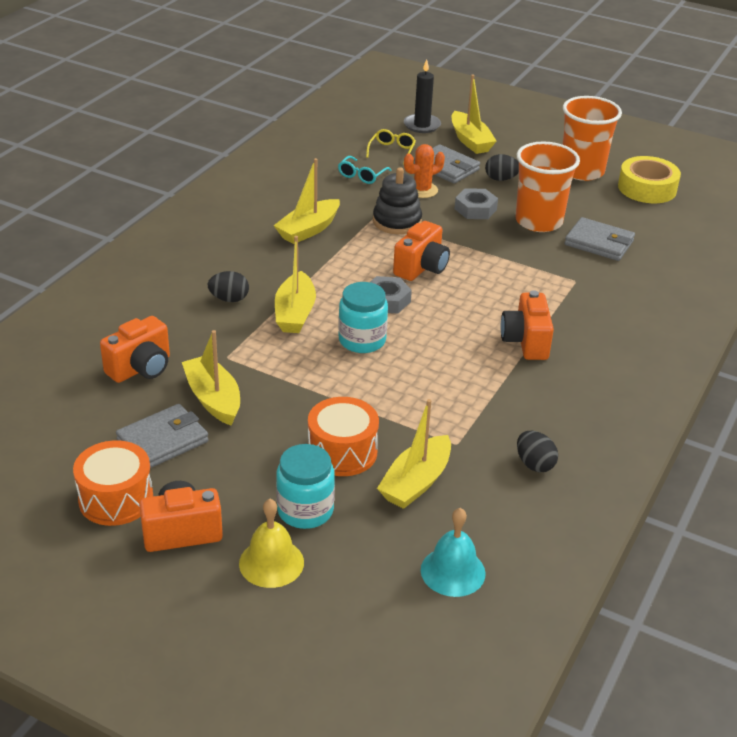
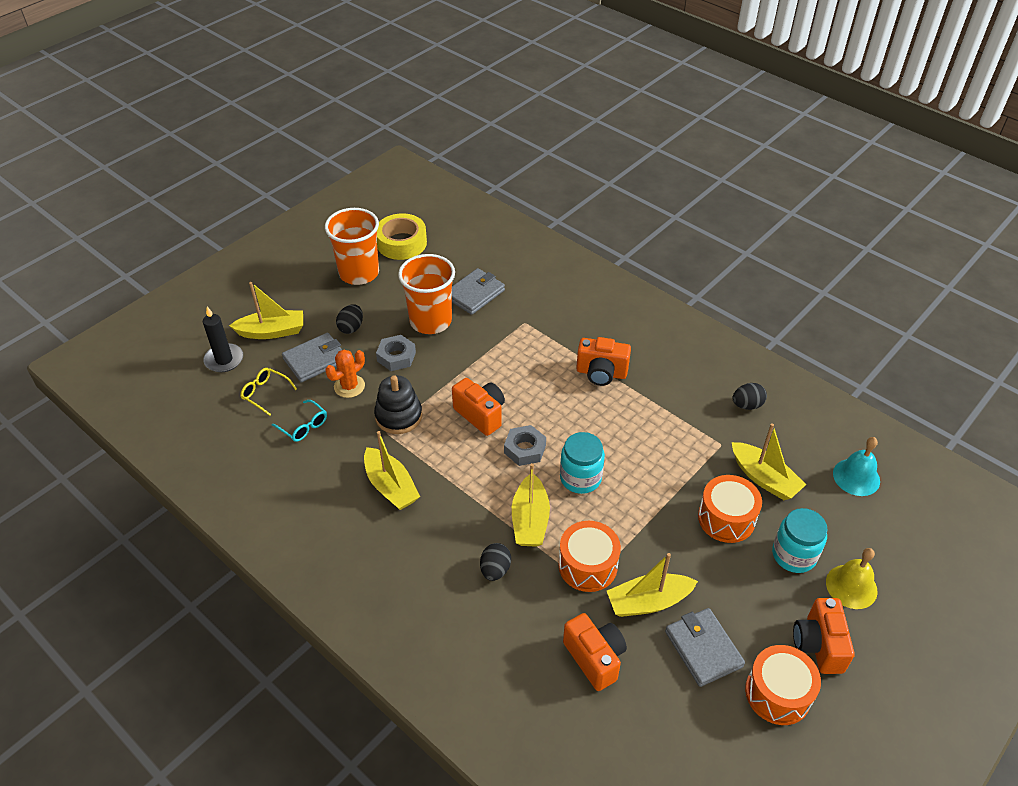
camera: 75 degrees left, 10 degrees up
yellow boat [275,236,316,333] -> yellow boat turned 75 degrees clockwise [512,463,550,547]
orange cactus [404,144,445,198] -> orange cactus turned 60 degrees clockwise [325,350,365,398]
none -> orange drum [559,521,621,592]

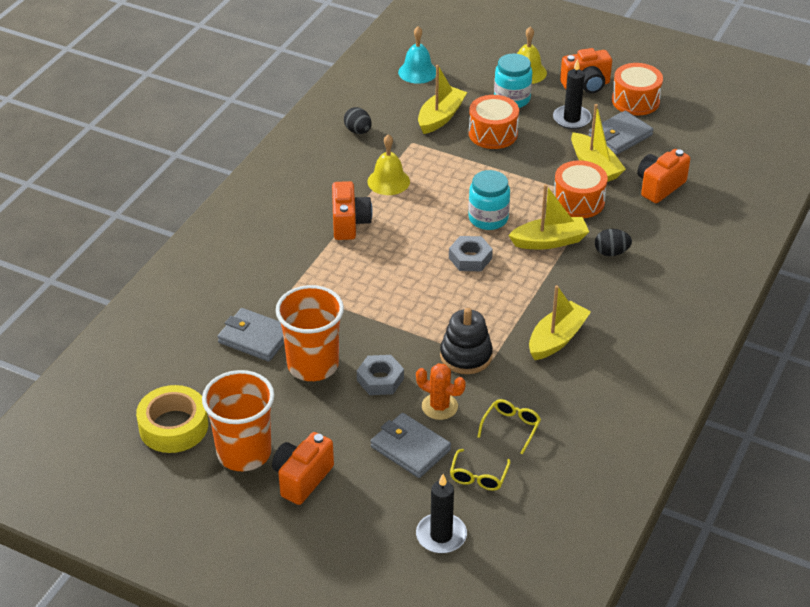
camera: 105 degrees left, 5 degrees down
yellow boat [229,282,303,339] -> none
turquoise glasses [271,400,327,442] -> yellow glasses [477,399,541,454]
black egg [336,304,363,334] -> none
orange camera [452,378,505,436] -> orange camera moved to [272,432,334,505]
none -> yellow bell [367,134,410,195]
none -> black candle [553,59,592,129]

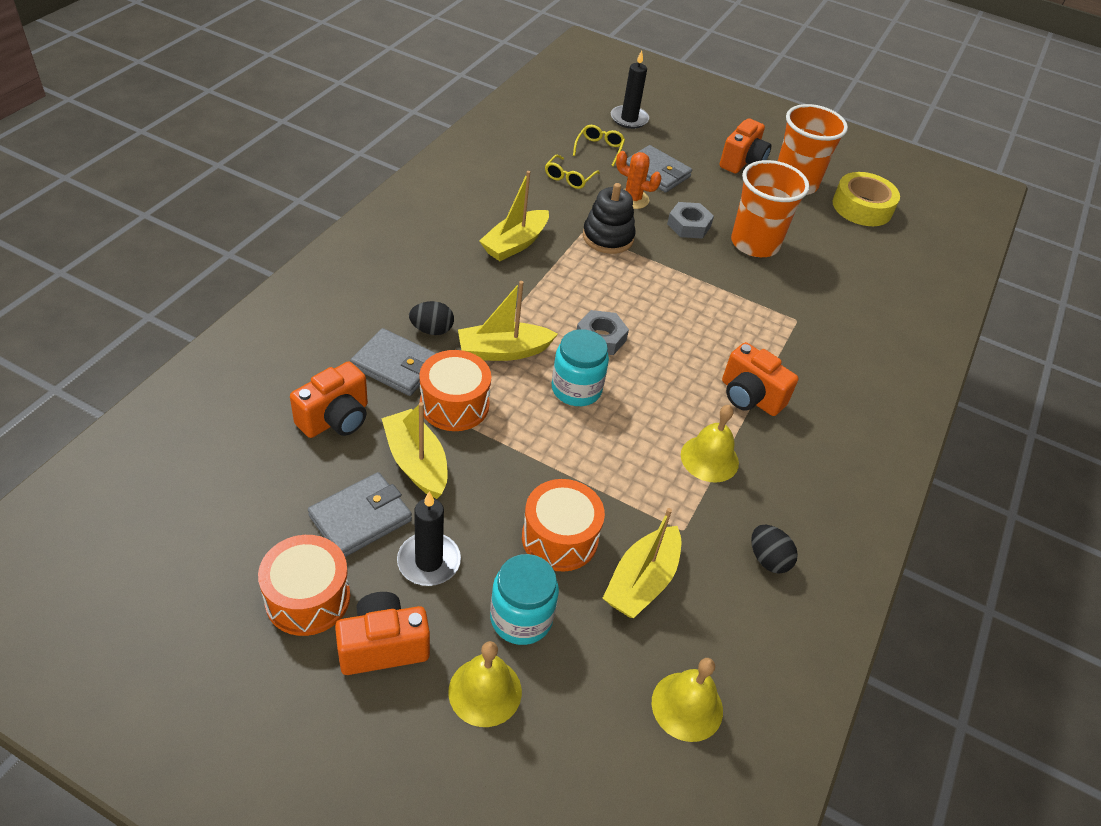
camera: 175 degrees right, 5 degrees up
grey wallet [217,308,284,362] -> grey wallet moved to [350,328,436,396]
orange camera [332,181,373,240] -> orange camera turned 45 degrees counterclockwise [722,342,799,416]
turquoise bell [398,26,436,84] -> yellow bell [652,658,723,742]

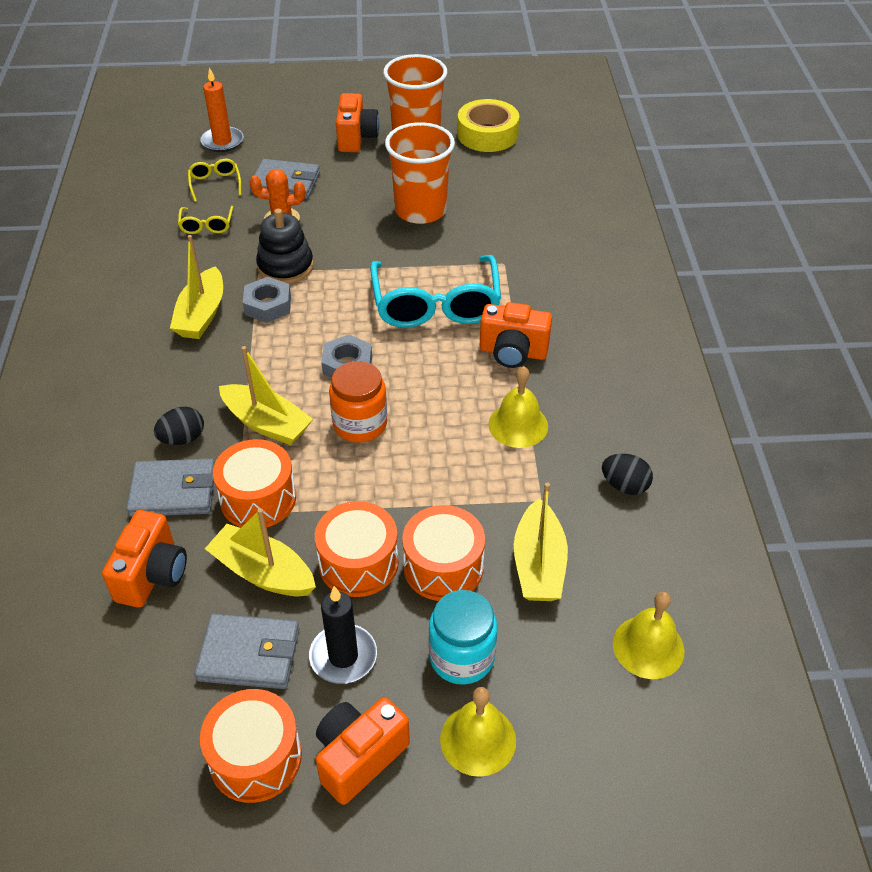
camera: 25 degrees left, 0 degrees up
grey wallet [308,472,412,557] -> grey wallet turned 75 degrees clockwise [194,614,299,689]
yellow boat [458,281,558,361] -> yellow boat turned 105 degrees counterclockwise [219,346,313,445]
turquoise jar [551,329,609,406] -> orange jar [329,361,387,443]
black candle [611,50,649,129] -> orange candle [200,67,243,152]
grey nut [667,202,714,239] -> grey nut moved to [243,277,291,323]
none -> orange drum [315,501,399,597]
none -> turquoise glasses [370,255,501,328]

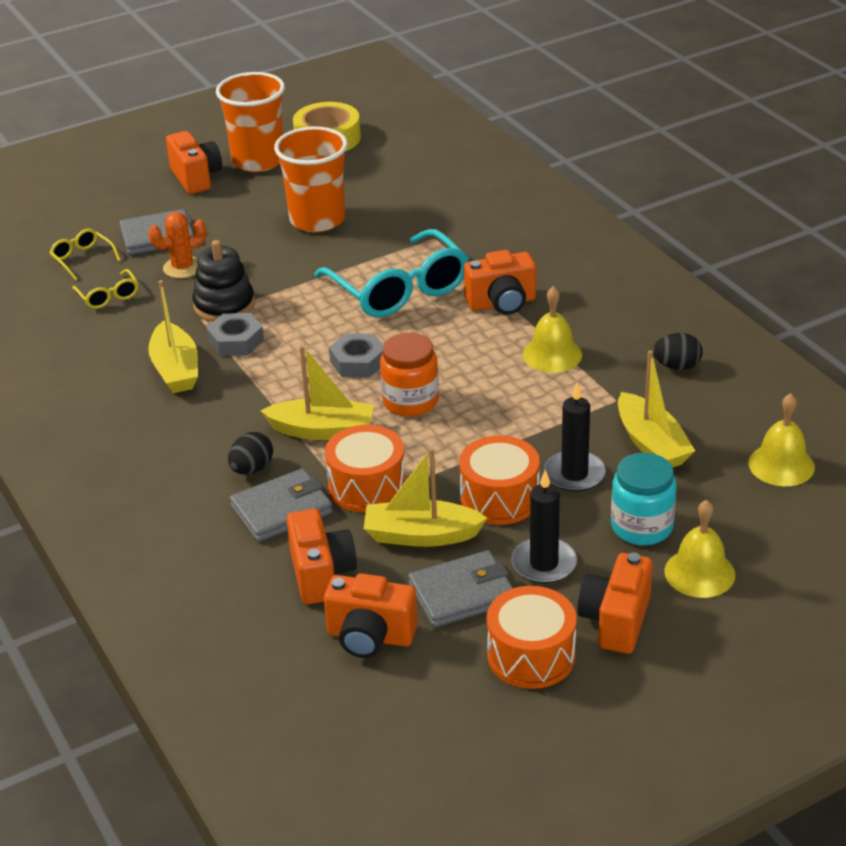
camera: 25 degrees left, 10 degrees down
orange candle [200,67,243,152] -> none
orange drum [402,505,485,601] -> black candle [544,383,606,492]
none -> orange camera [324,573,418,658]

